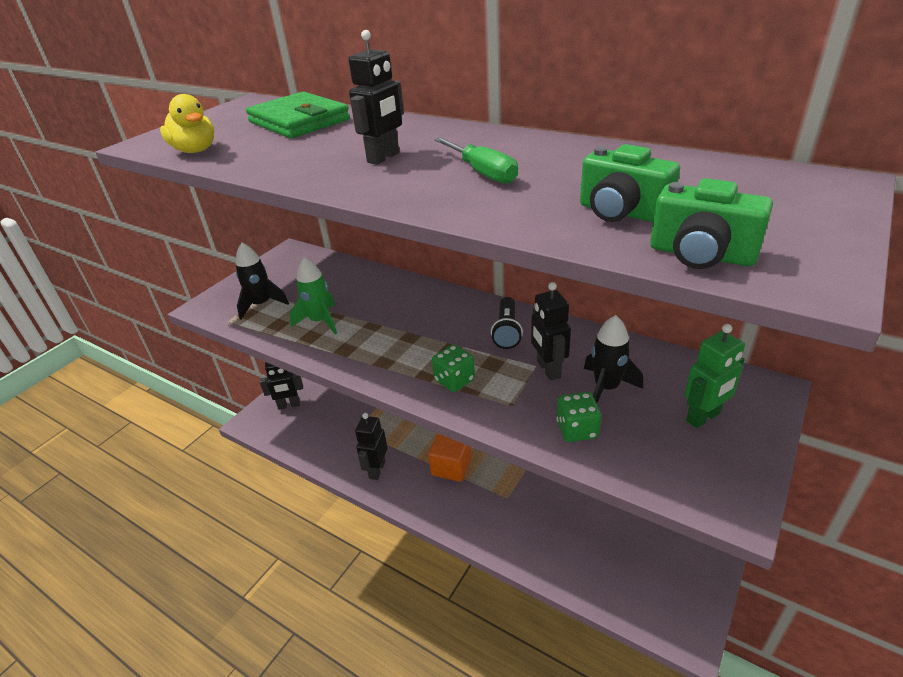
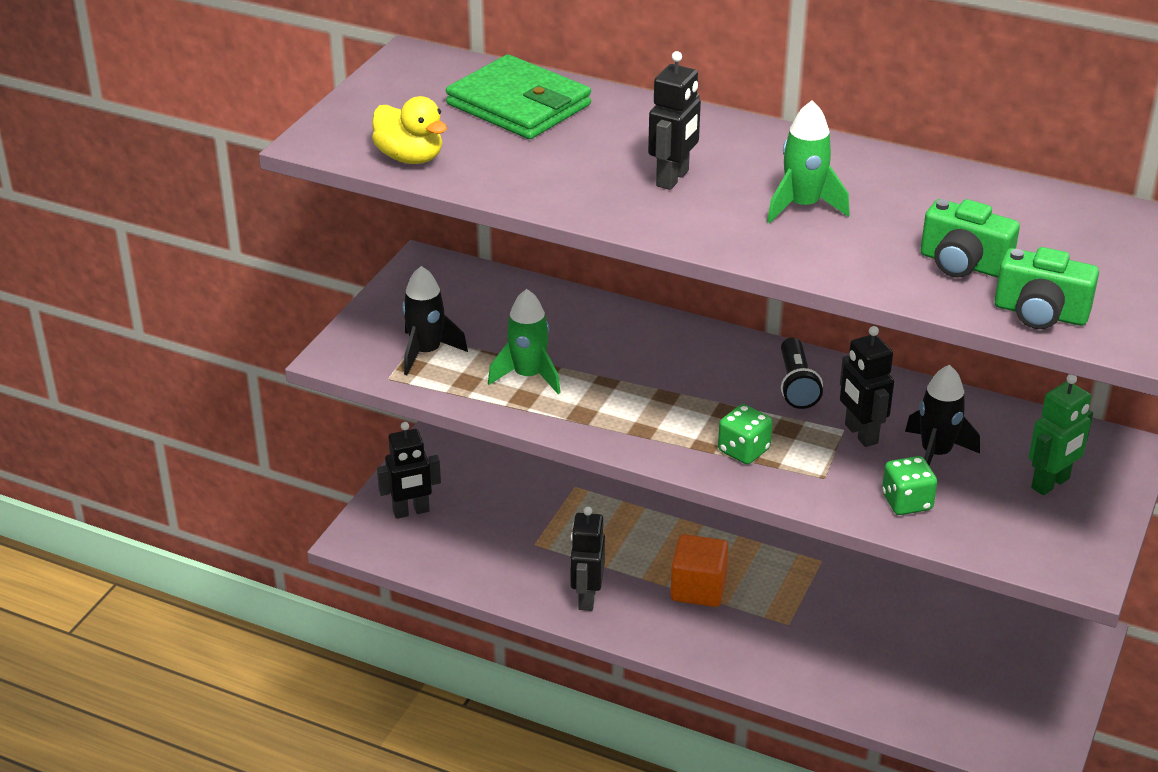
camera: 10 degrees left, 0 degrees up
green screwdriver [434,137,518,184] -> green rocket [767,100,850,223]

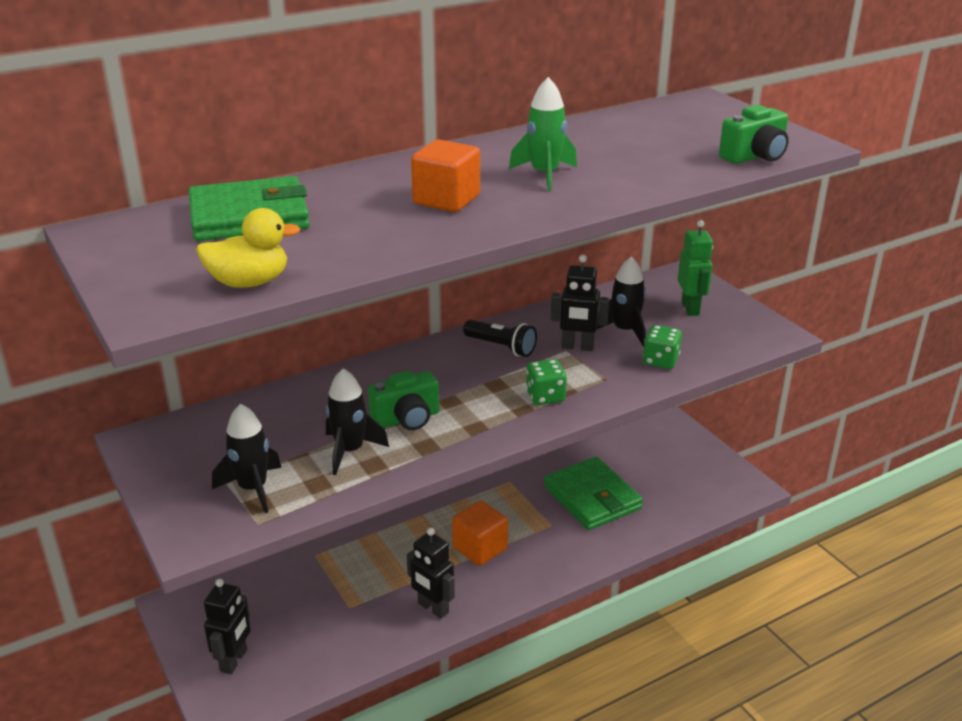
camera: 55 degrees left, 5 degrees down
green rocket [488,289,561,394] -> black rocket [326,368,389,475]
black robot [648,51,701,190] -> orange cube [411,140,480,212]
green camera [921,199,1020,278] -> green camera moved to [368,370,439,430]
none -> green wallet [544,457,643,530]

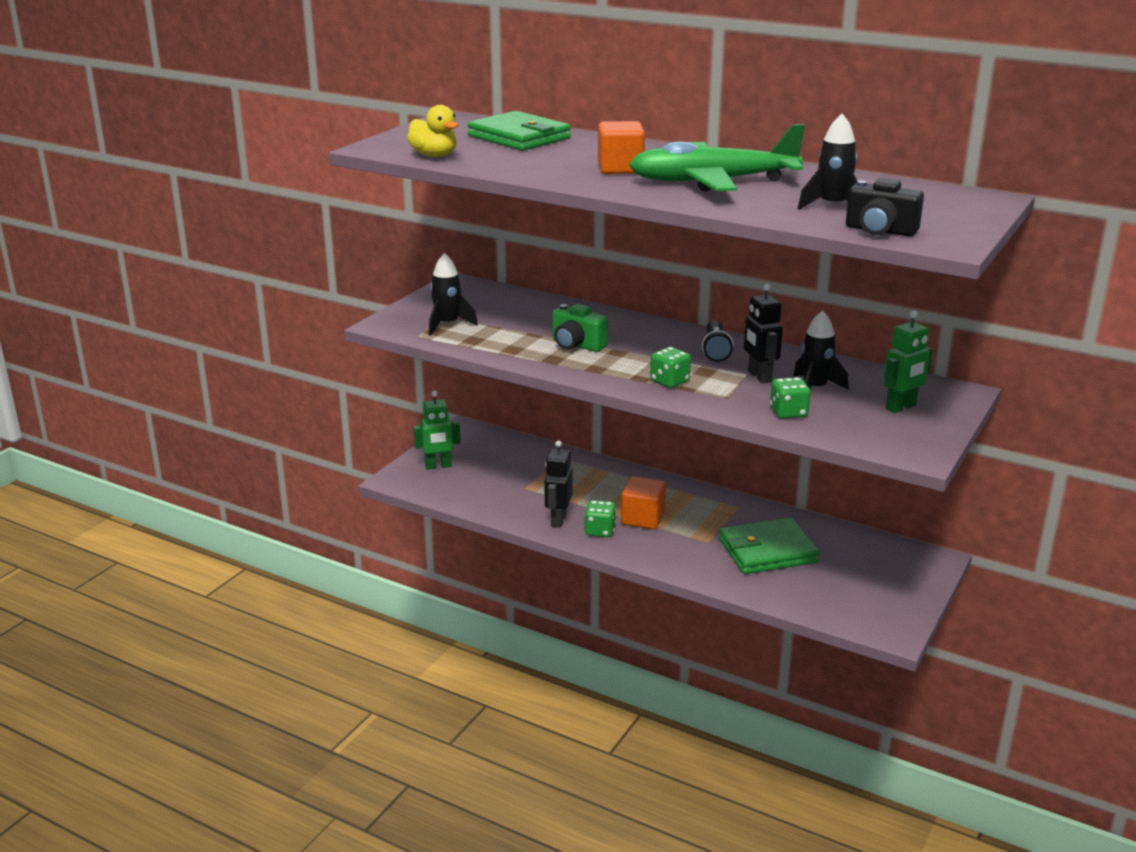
camera: 60 degrees right, 5 degrees down
black robot [204,579,251,674] -> green robot [413,391,461,470]
black rocket [326,368,389,475] -> black rocket moved to [798,113,857,210]
green rocket [509,77,577,191] -> green plane [629,124,805,192]
green wallet [544,457,643,530] -> green wallet turned 45 degrees clockwise [719,517,820,574]
green camera [719,105,789,164] -> black camera [846,178,924,236]
none -> green dice [585,500,616,537]

